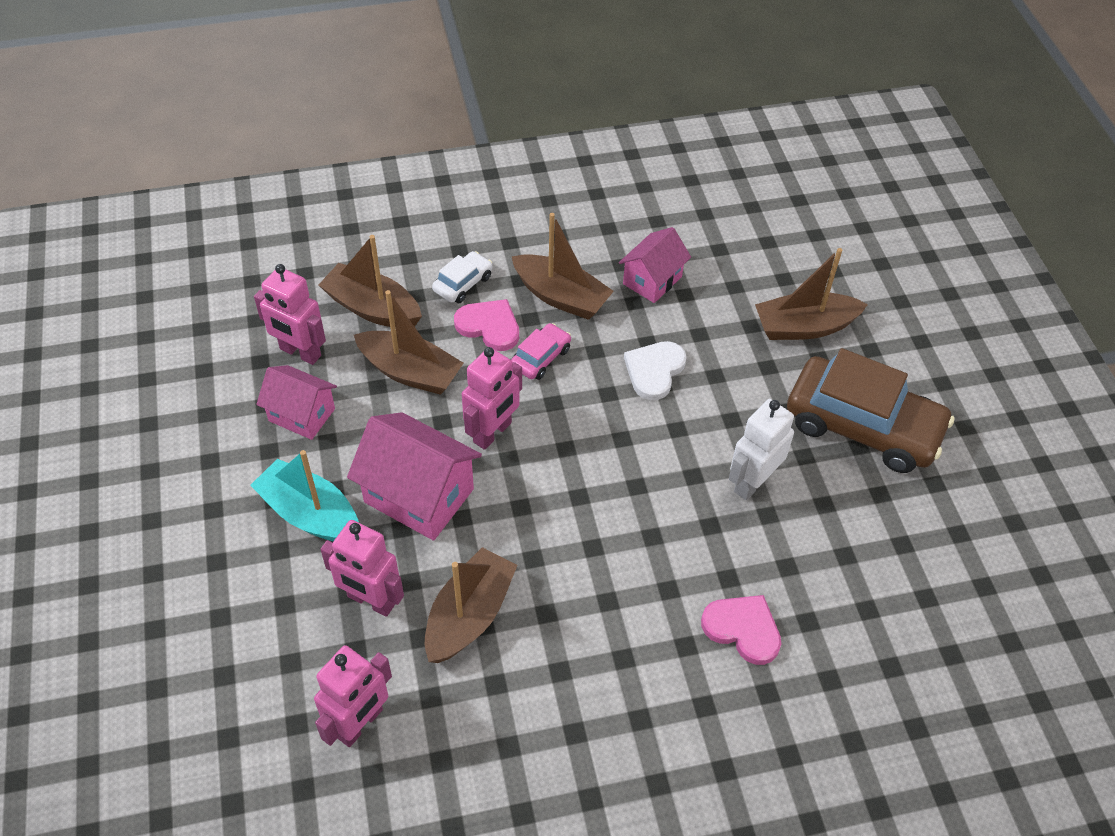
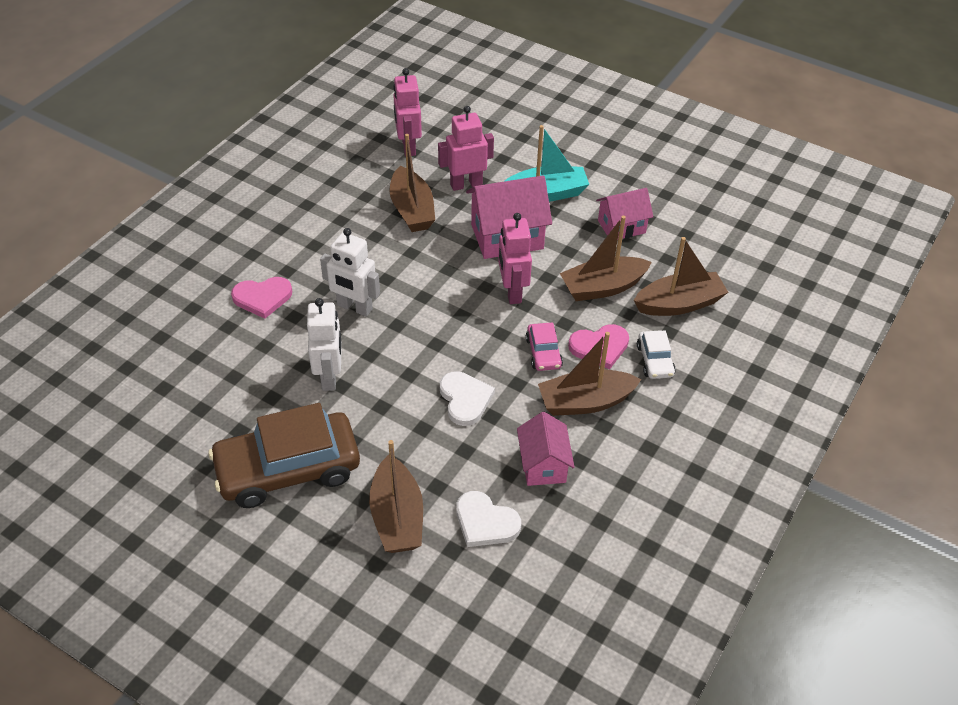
camera: 135 degrees right, 5 degrees down
pink robot [254,264,326,365] -> none
brown boat [755,248,868,340] -> brown boat turned 135 degrees clockwise [369,440,423,553]
none -> white robot [320,228,380,317]
none -> white heart [456,491,521,547]

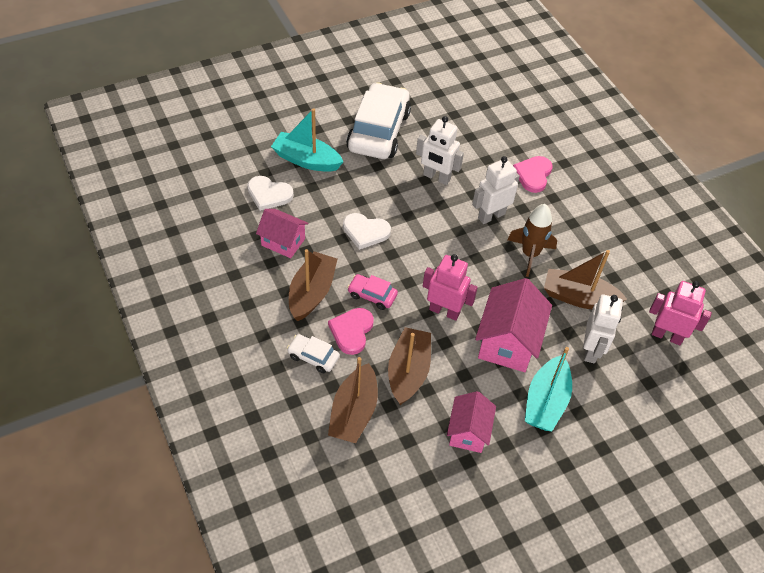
camera: 120 degrees right, 5 degrees up
brown car [209,403,360,508] -> white car [346,82,411,159]
brown boat [369,440,423,553] -> turquoise boat [271,108,344,172]
pink robot [438,106,494,191] -> white robot [583,294,623,364]
white heart [456,491,521,547] -> white heart turned 135 degrees counterclockwise [247,176,294,211]
none -> brown rocket [507,204,557,277]

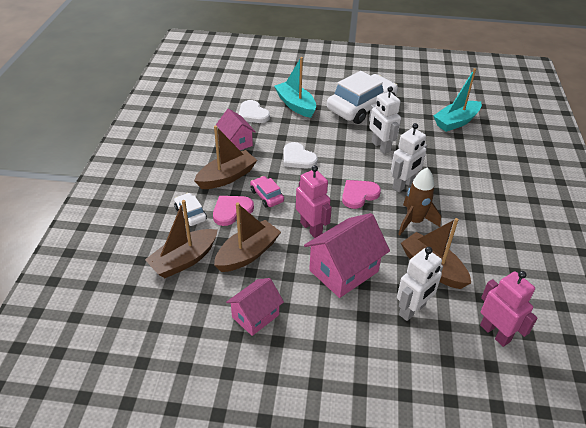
camera: 35 degrees right, 10 degrees down
white robot [472,156,520,224] -> white robot turned 135 degrees clockwise [391,123,427,192]
pink heart [513,156,553,193] -> pink heart moved to [342,180,381,209]
turquoise boat [525,347,572,431] -> turquoise boat moved to [434,68,482,132]

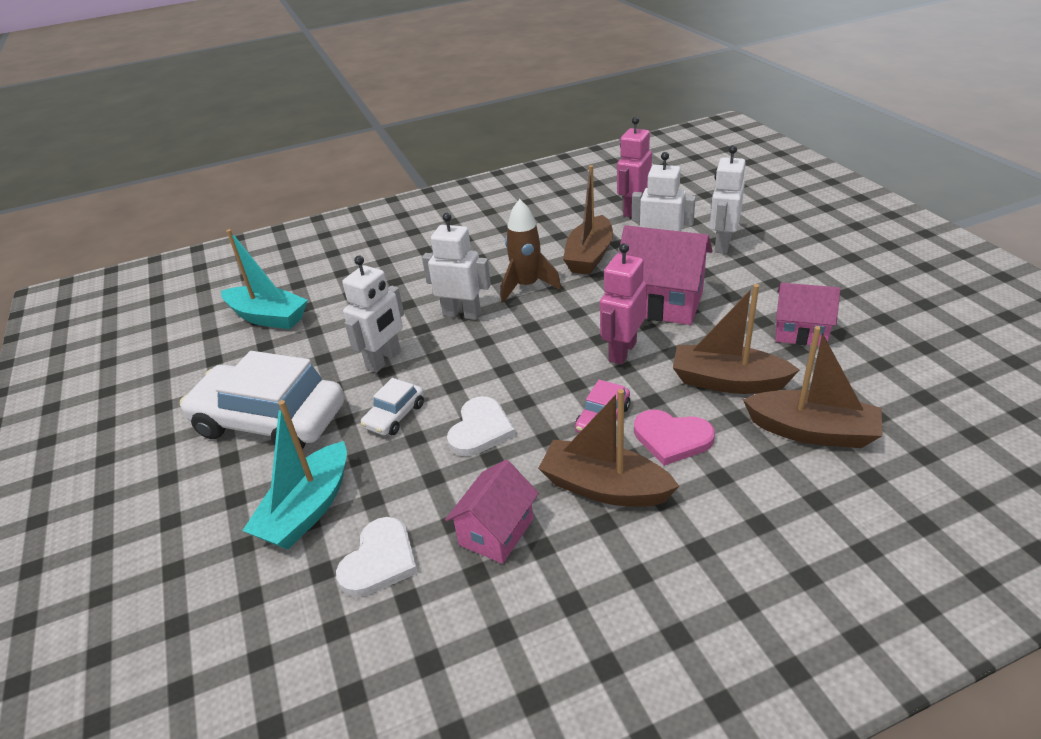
camera: 115 degrees left, 5 degrees down
white car [174,193,207,226] -> white car moved to [361,378,424,435]
pink heart [342,180,381,209] -> none
none -> white robot [710,145,745,254]

